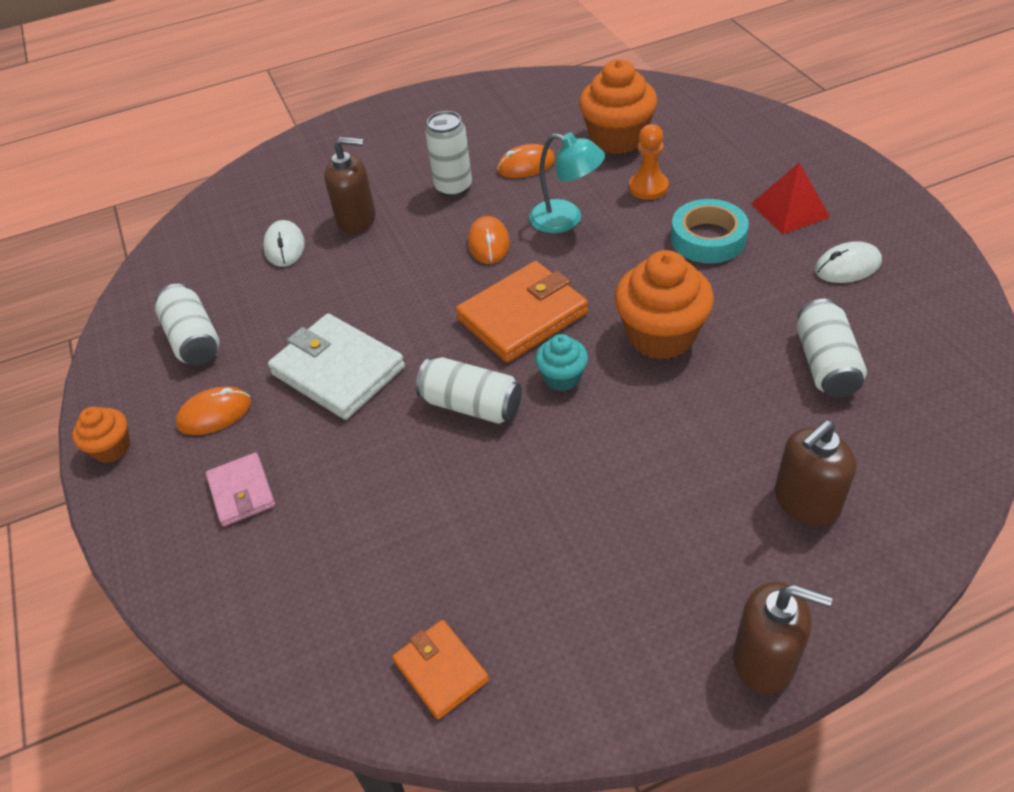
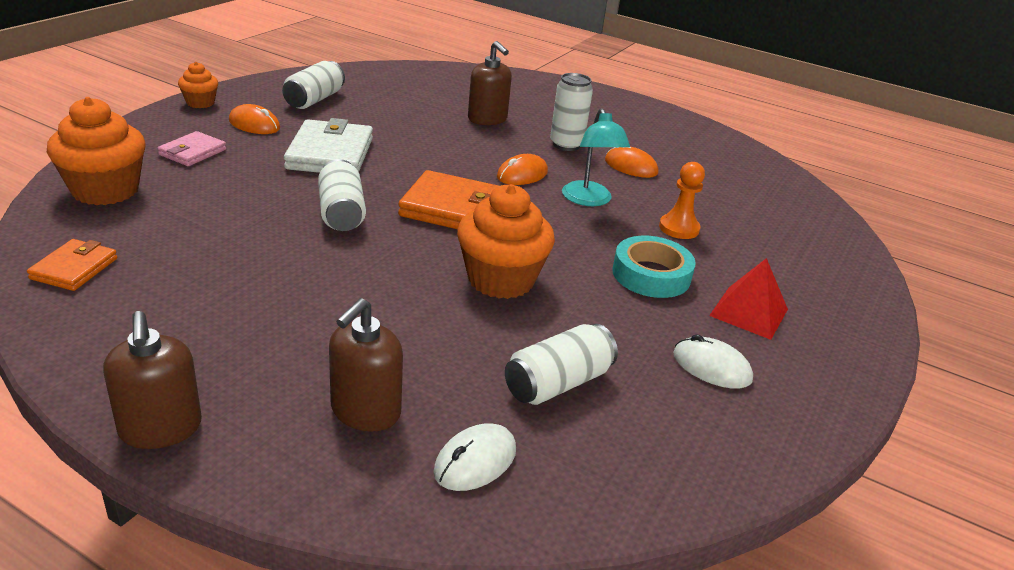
camera: 45 degrees right, 15 degrees down
white mouse [263,220,305,267] -> white mouse moved to [433,423,516,491]
turquoise cupcake [535,334,588,391] -> none
orange cupcake [579,59,658,154] -> orange cupcake moved to [47,97,146,205]
brown soap dispenser [775,420,856,526] -> brown soap dispenser turned 75 degrees counterclockwise [329,298,403,432]

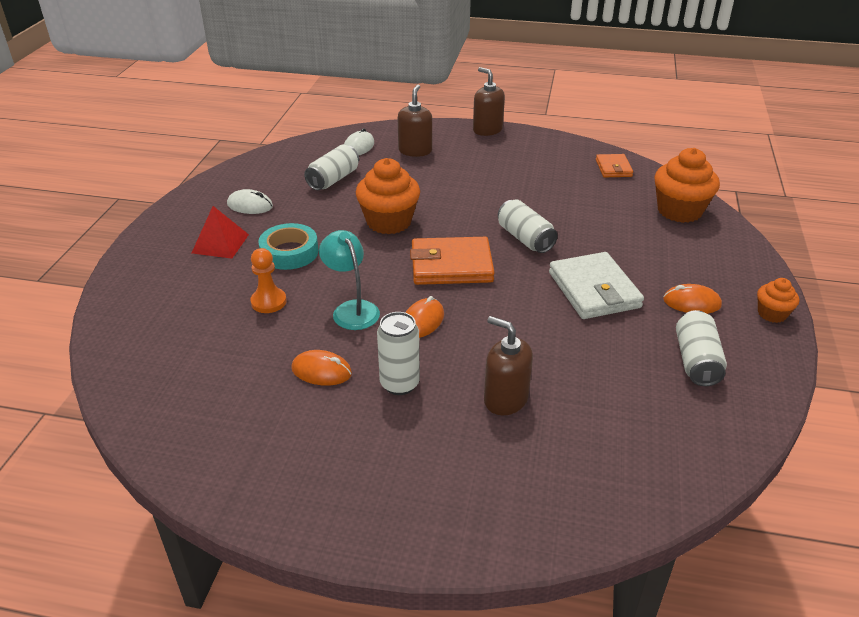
camera: 165 degrees right, 5 degrees up
pink wallet [158,131,226,166] -> none

